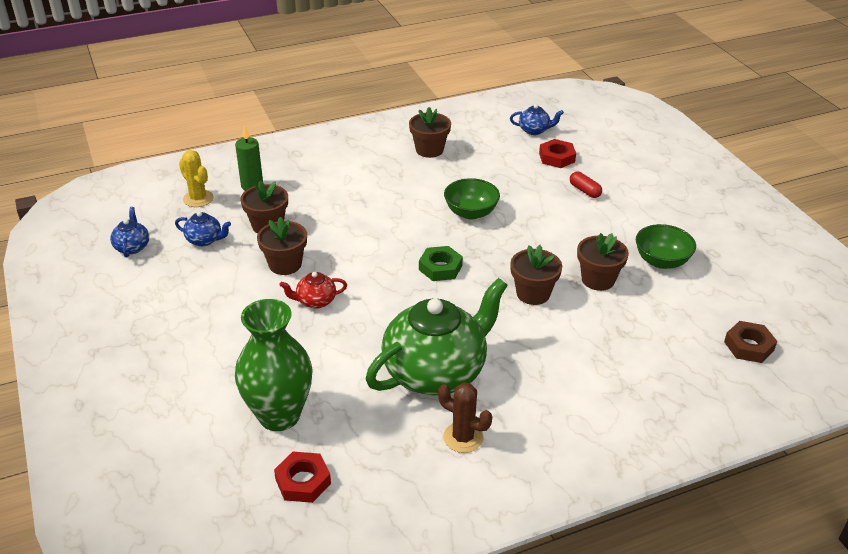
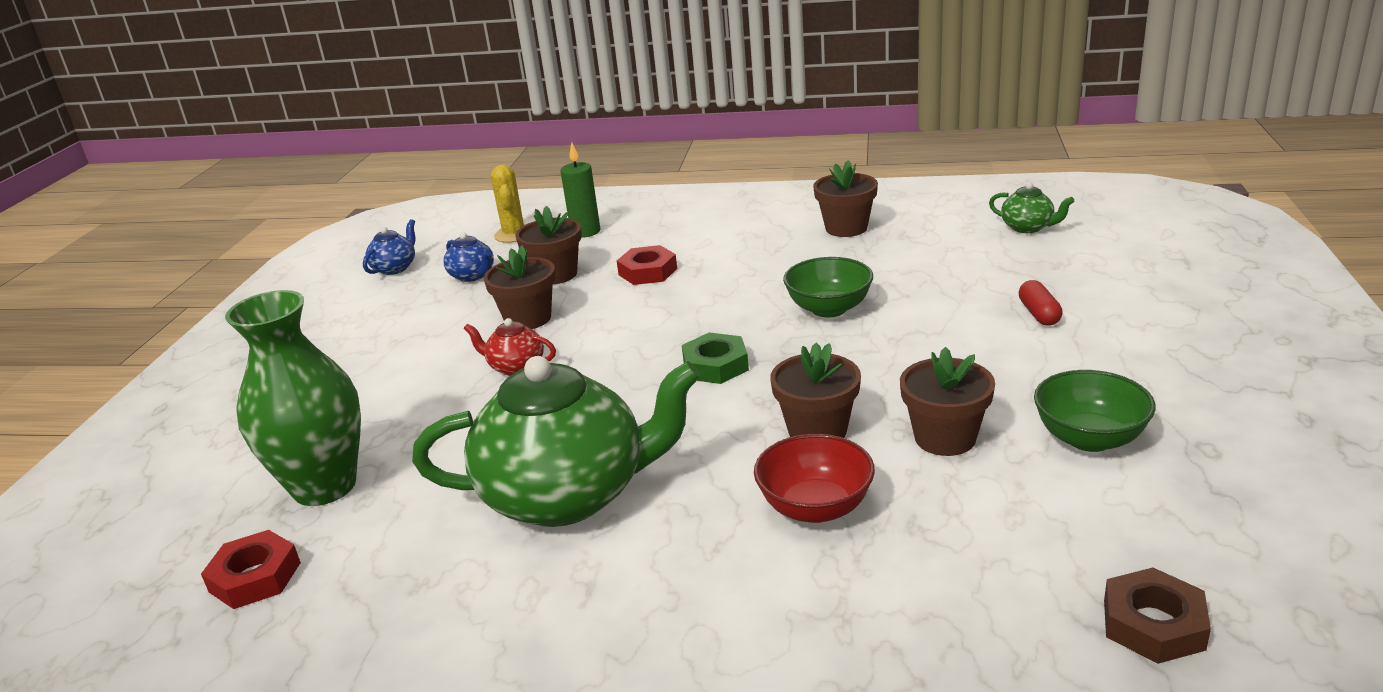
camera: 35 degrees right, 10 degrees down
brown cactus [438,383,492,453] -> none
blue teapot [510,104,564,135] -> green teapot [989,182,1074,233]
red nut [539,139,576,168] -> red nut moved to [617,245,677,285]
none -> red bowl [754,434,875,523]

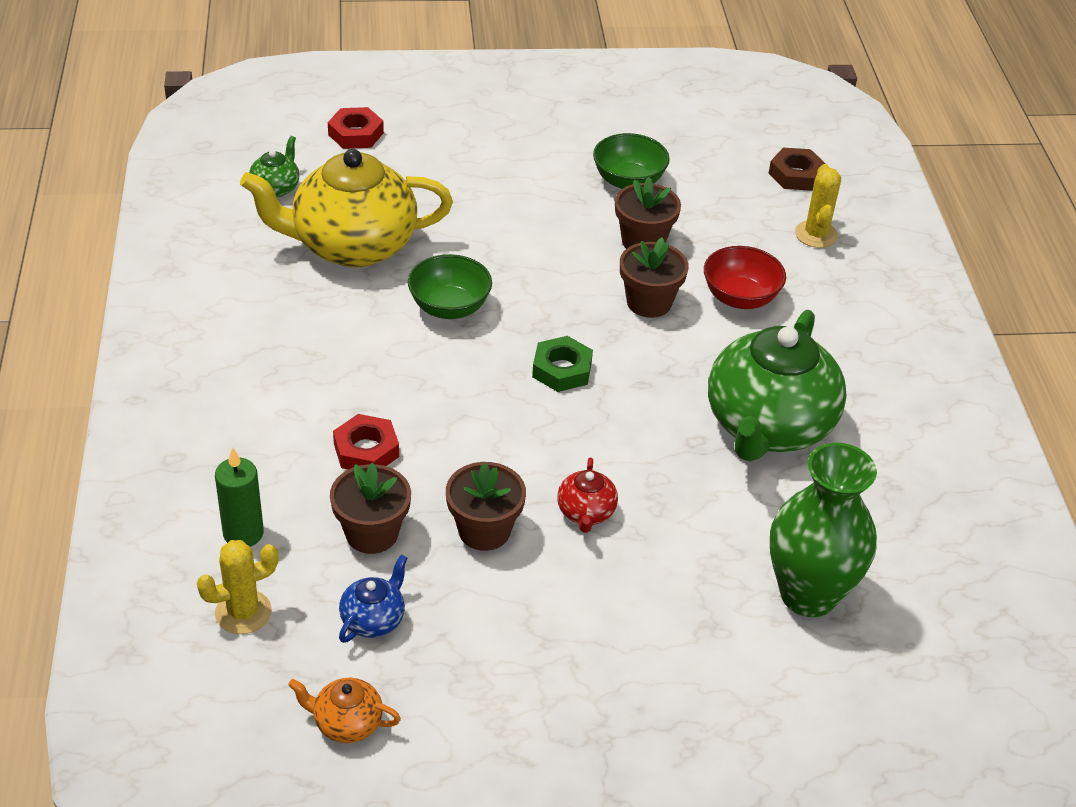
camera: 110 degrees left, 15 degrees up
red nut [201,530,301,609] -> red nut moved to [328,107,384,149]
blue teapot [363,219,415,275] -> orange teapot [288,678,401,743]
green teapot [412,356,701,527] -> green teapot turned 135 degrees counterclockwise [708,310,846,461]
brown flower pot [813,160,878,237] -> none
red capsule [1019,280,1063,326] -> none
none -> yellow teapot [240,149,453,267]
none -> yellow cactus [795,164,841,248]

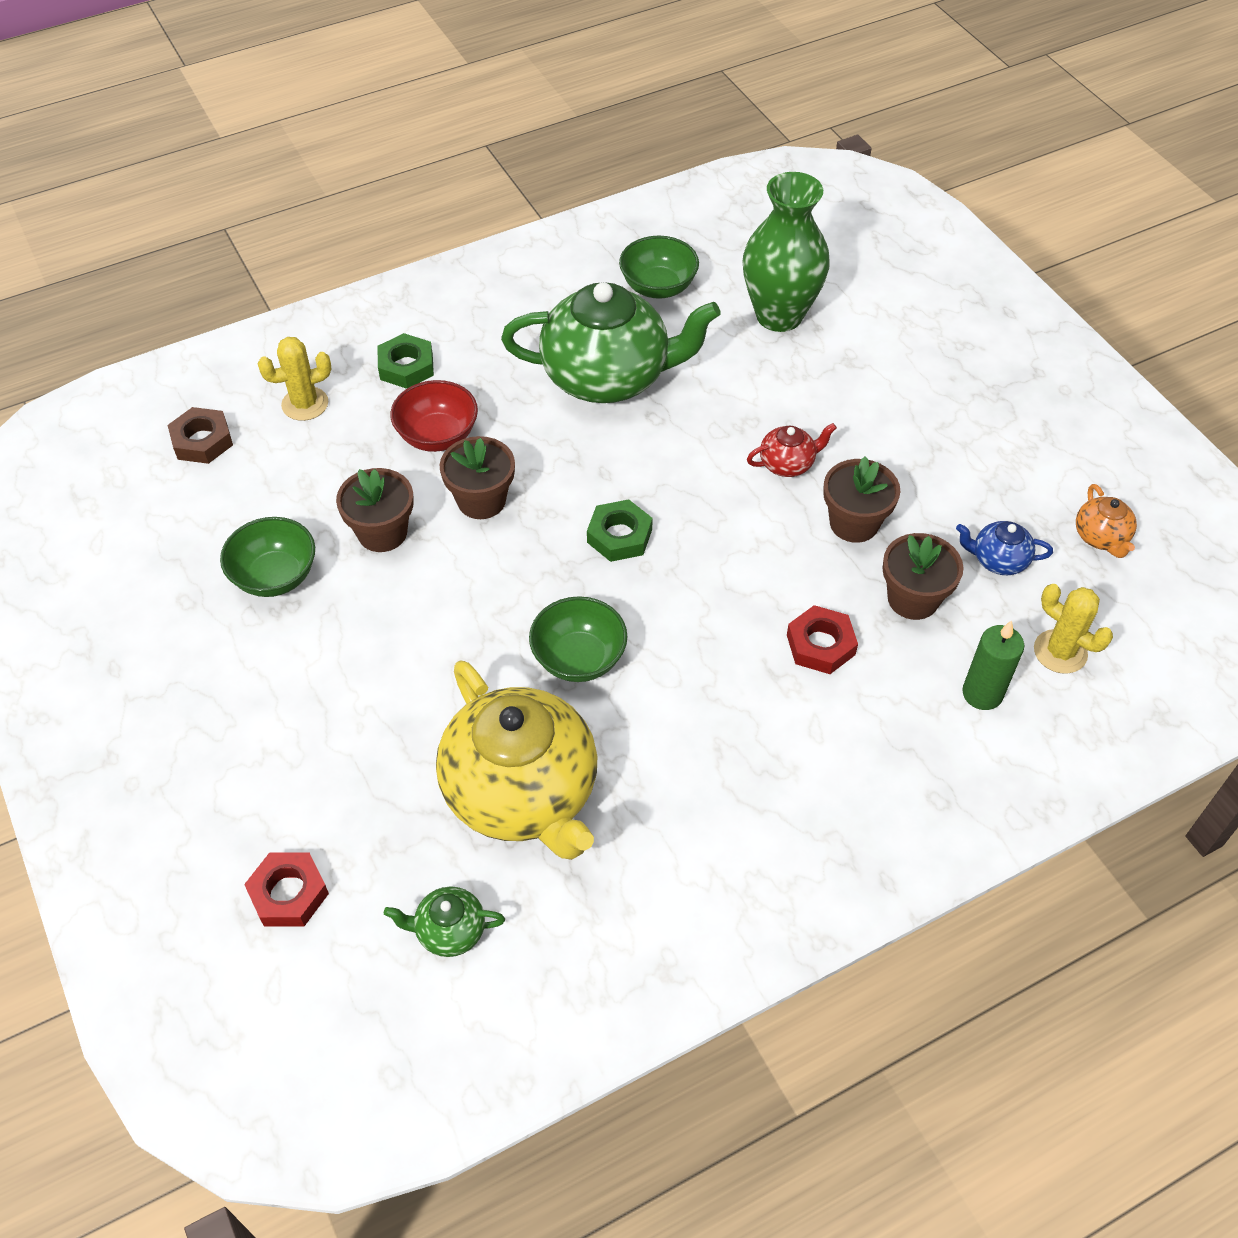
camera: 110 degrees left, 10 degrees up
none -> green nut [377,333,434,389]
none -> green bowl [619,236,699,299]

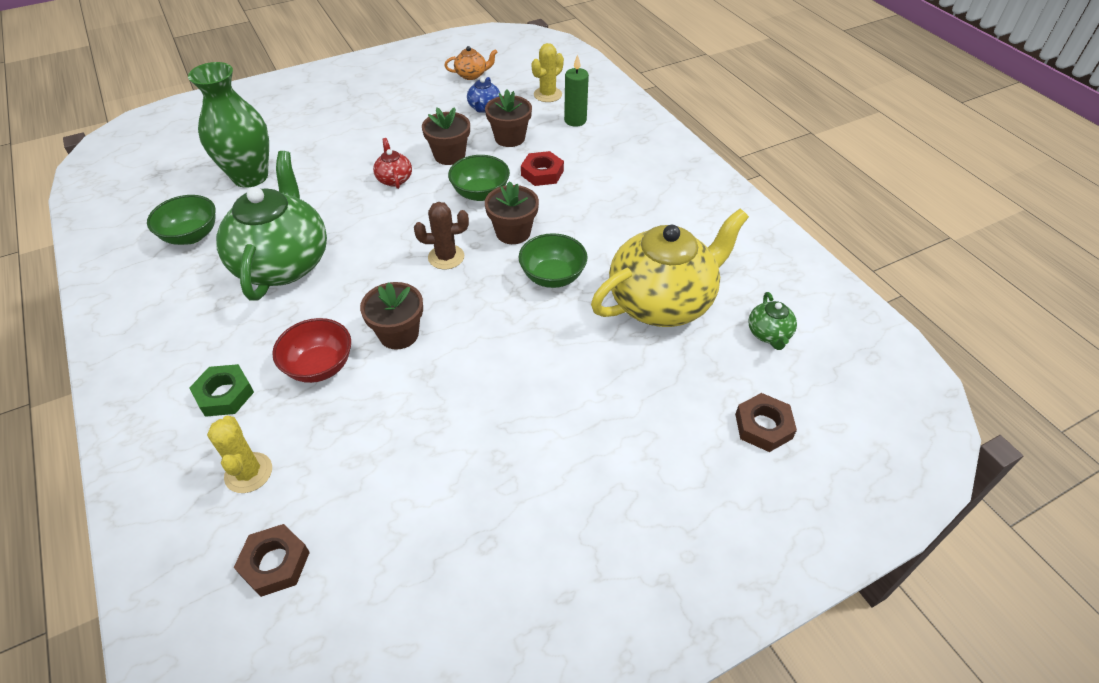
camera: 90 degrees left, 5 degrees down
green bowl [220,517,315,597] -> green bowl moved to [448,155,510,201]
red nut [244,852,329,926] -> brown nut [735,393,797,452]
brown flower pot [336,468,414,552] -> brown flower pot moved to [485,181,539,244]
green nut [587,499,653,562] -> brown cactus [414,202,469,269]

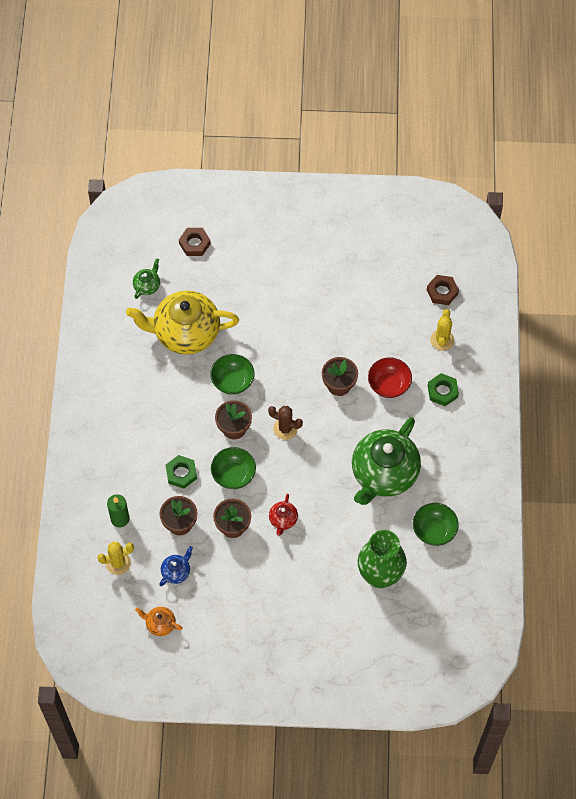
camera: 150 degrees left, 15 degrees up
red nut [521,151,564,186] -> green nut [166,455,197,489]

